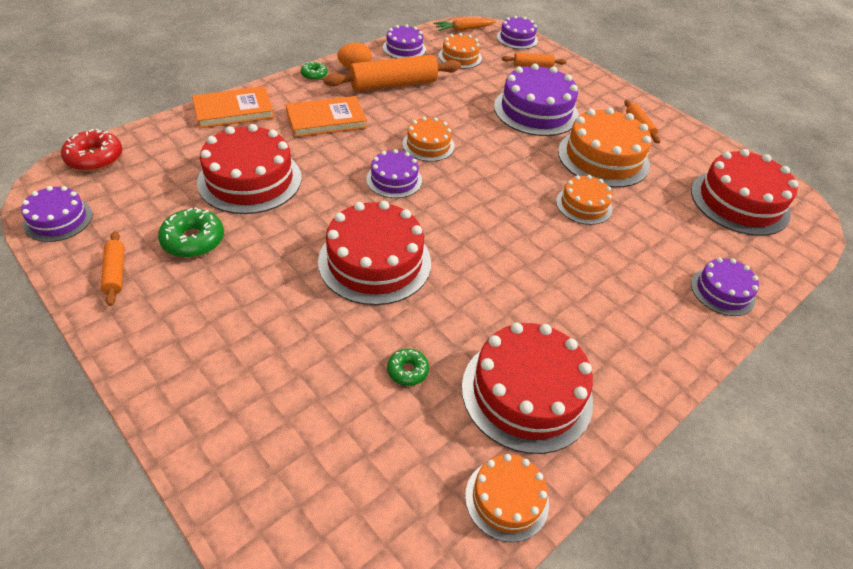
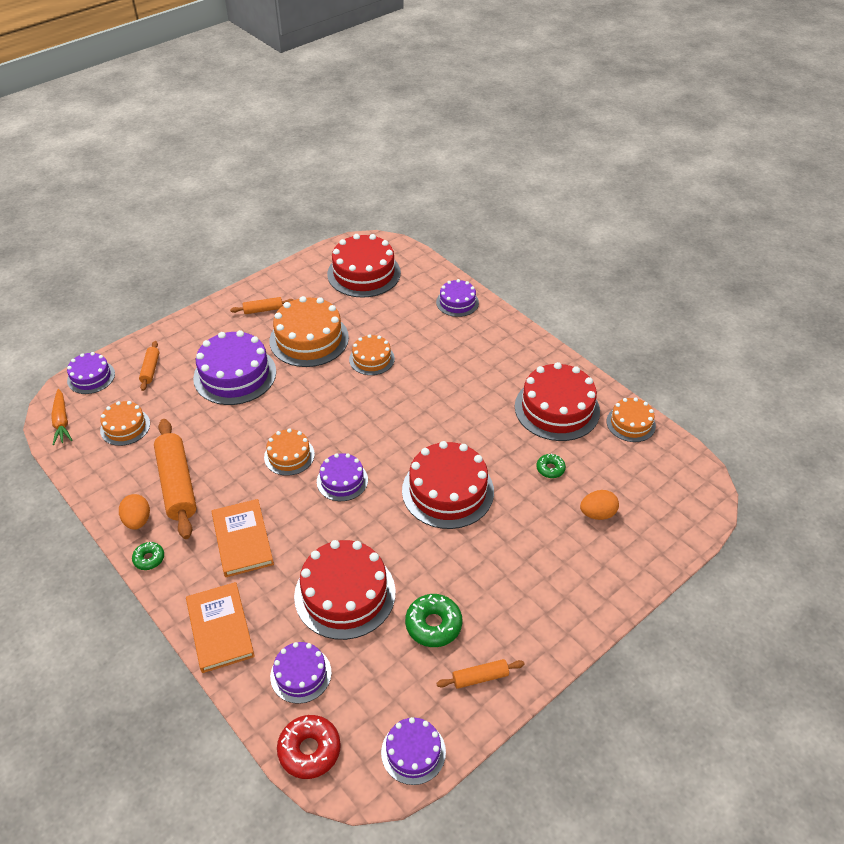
camera: 85 degrees left, 0 degrees up
purple cake [383,24,426,58] -> purple cake moved to [270,642,332,704]
none -> orange egg [580,490,619,520]

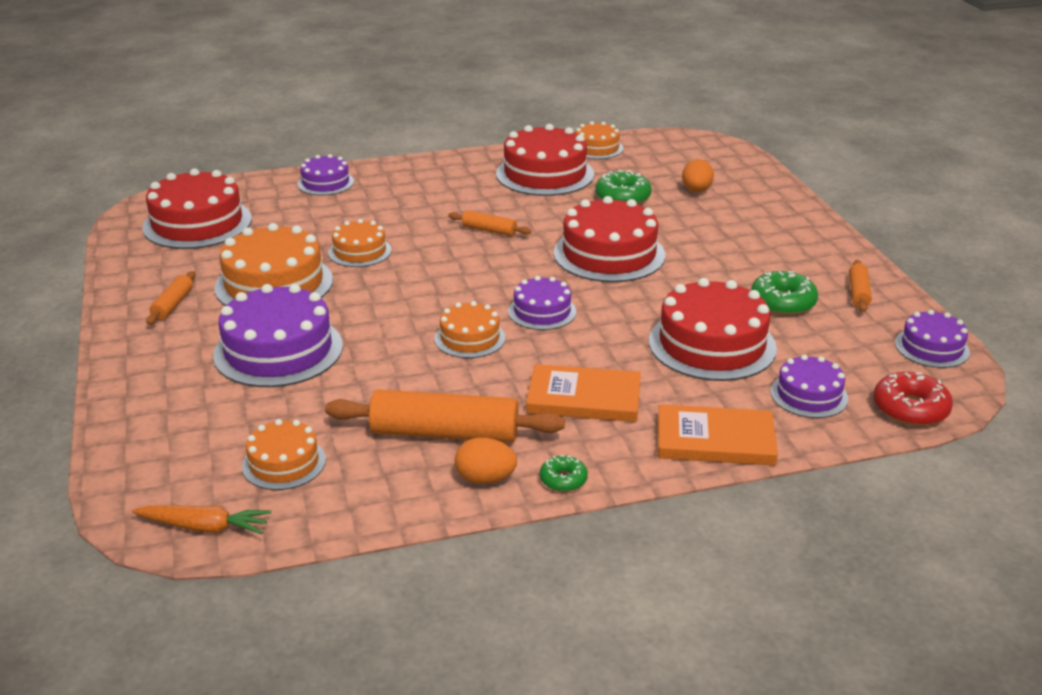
camera: 65 degrees left, 15 degrees down
purple cake [67,352,115,394] -> none
orange rolling pin [139,341,159,391] -> orange rolling pin moved to [448,210,532,236]
green donut [536,454,566,478] -> green donut [595,170,652,204], size x1.71

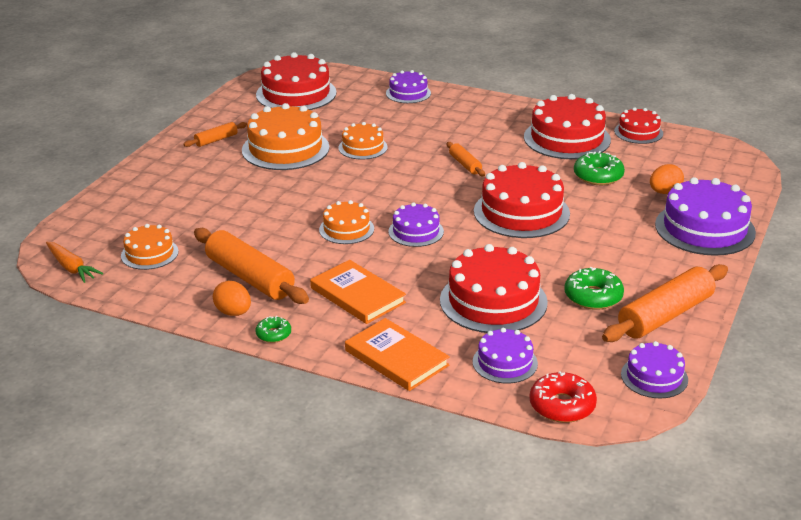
camera: 40 degrees right, 0 degrees up
purple cake [213,284,343,387] -> purple cake moved to [655,177,756,256]
orange cake [575,121,623,159] -> red cake [614,107,663,144]
orange rolling pin [849,260,872,312] -> orange rolling pin [602,264,728,342], size x2.01

